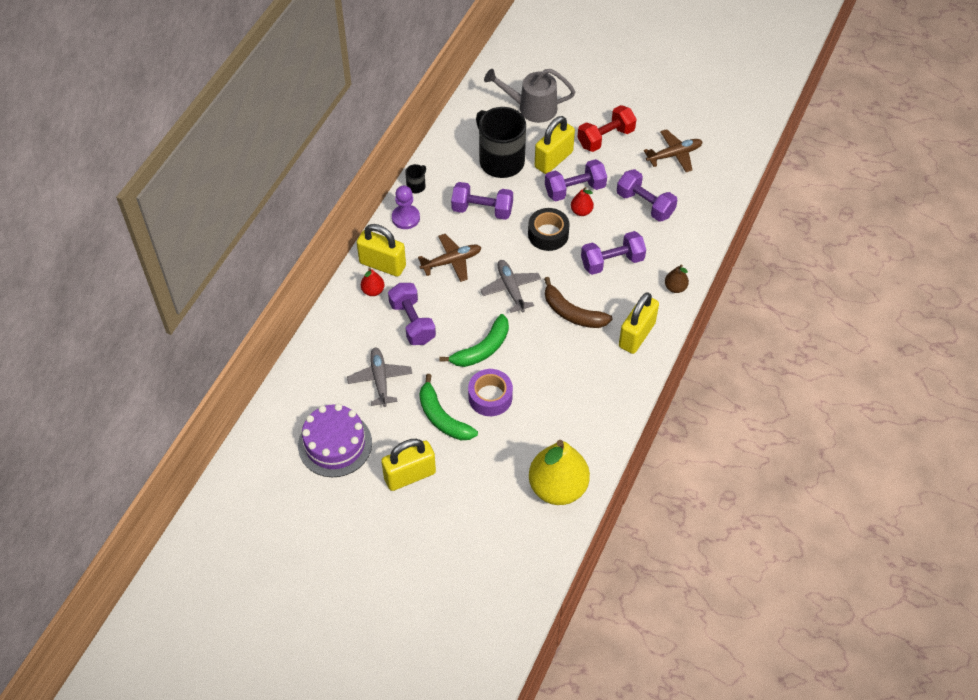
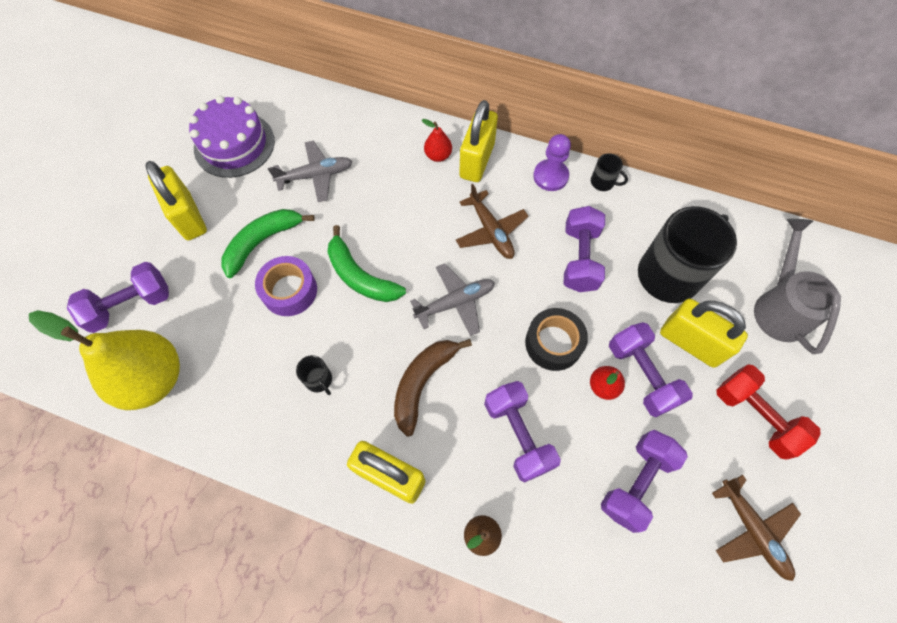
camera: 85 degrees right, 10 degrees up
purple dumbbell [388,283,436,345] -> purple dumbbell moved to [67,262,169,333]
none -> black mug [296,355,332,395]

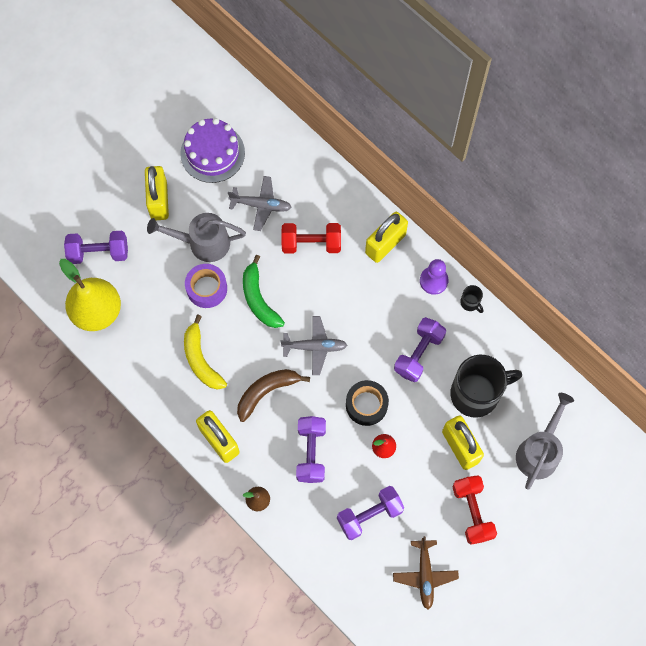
camera: 25 degrees right, 5 degrees up
green banana [221,209,315,278] -> grey watering can [147,213,246,262]
black mug [296,355,332,395] -> yellow banana [184,314,227,390]
red pear [422,119,452,162] -> none
brown plane [456,184,529,259] -> none
purple dumbbell [609,322,693,417] -> none
none -> red dumbbell [281,223,341,254]

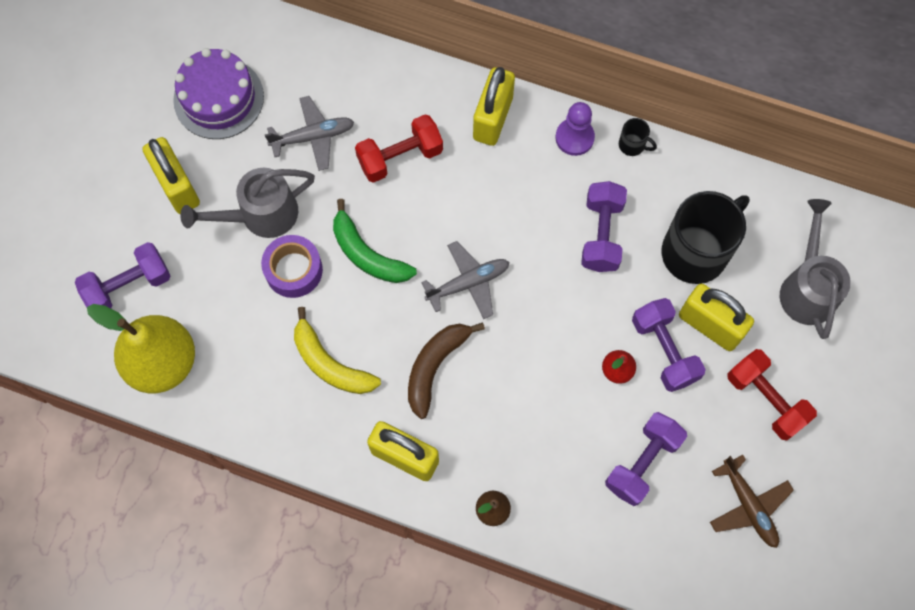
camera: 25 degrees left, 0 degrees up
purple dumbbell [296,416,326,483] -> purple dumbbell moved to [632,298,706,392]
black tape [346,380,389,426] -> none

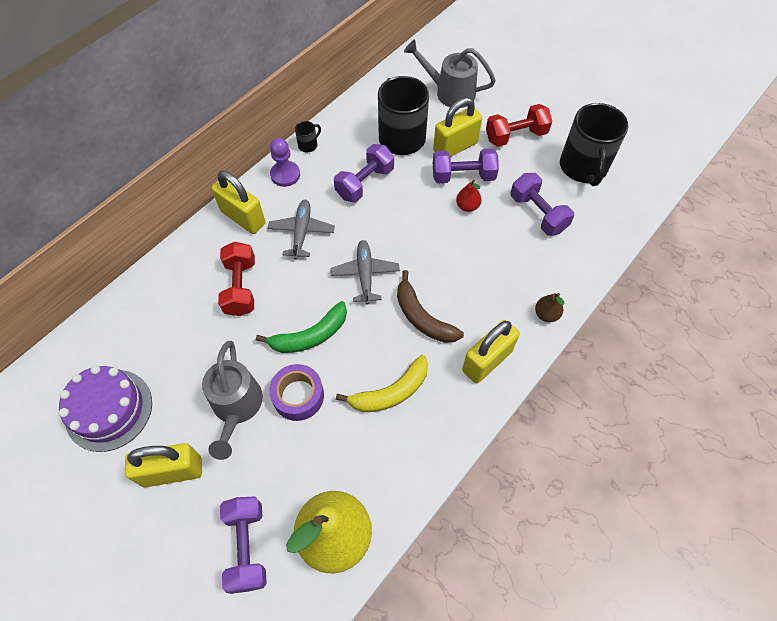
camera: 70 degrees left, 10 degrees down
grey plane [265,96,354,171] -> grey plane moved to [268,200,335,259]
purple dumbbell [581,181,627,272] -> purple dumbbell turned 75 degrees counterclockwise [334,144,394,202]
brown plane [710,455,794,548] -> black mug [560,103,628,186]

